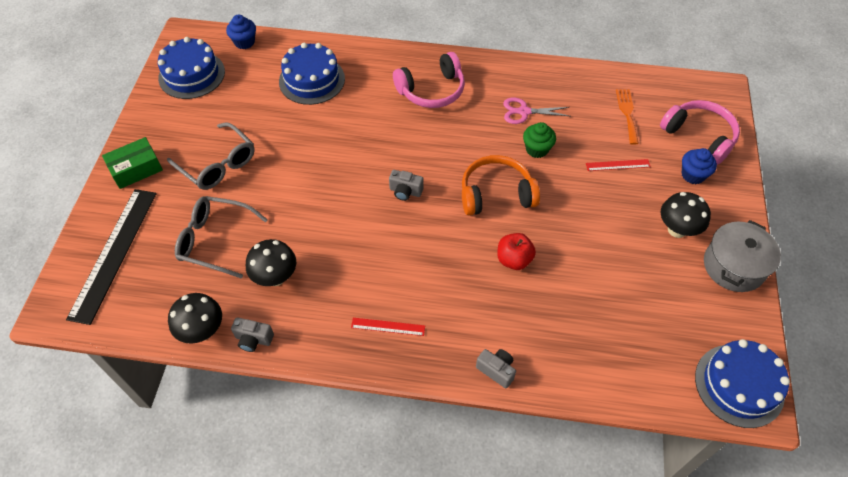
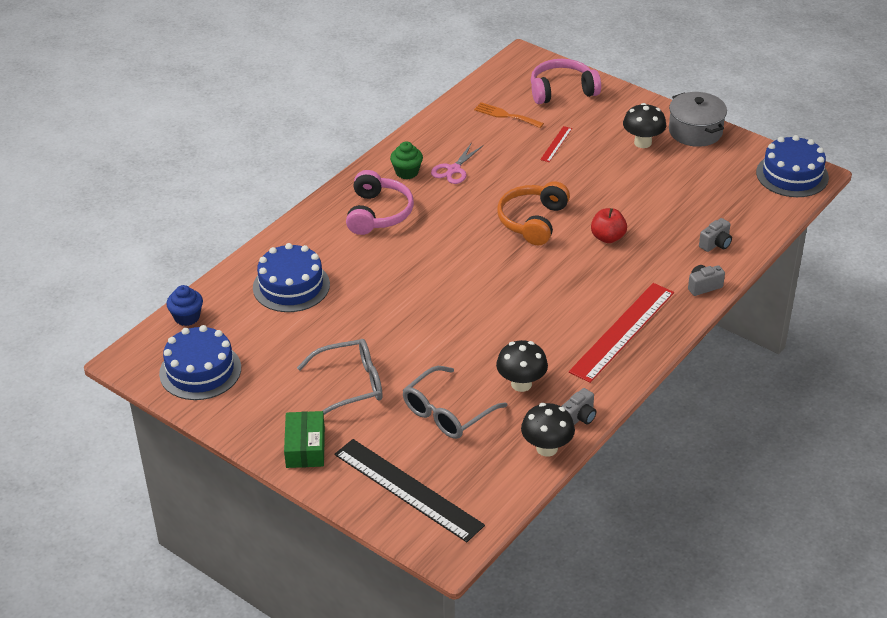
camera: 60 degrees left, 15 degrees down
red ruler [351,318,425,336] -> red ruler [569,283,674,383], size x2.27
grey camera [389,170,423,201] -> grey camera moved to [699,218,732,252]
green cupcake [523,122,556,158] -> green cupcake moved to [390,141,423,179]
blue cupcake [682,148,717,184] -> none

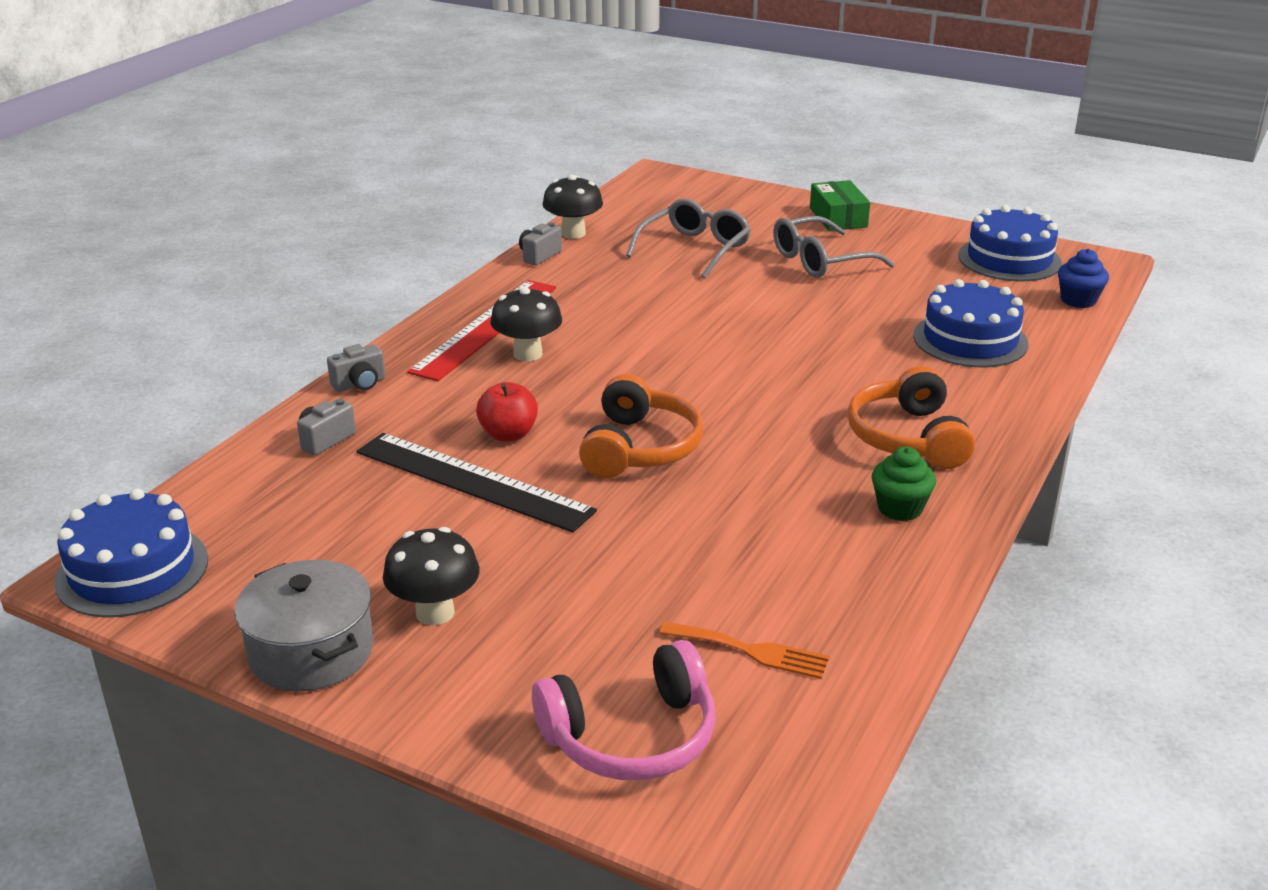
camera: 170 degrees right, 10 degrees down
black ruler [335,439,485,542] -> black ruler moved to [356,433,597,533]
pink headphones [346,170,414,235] -> orange headphones [847,366,975,469]
pink scissors [431,142,483,184] -> none
black mushroom [496,340,548,392] -> black mushroom moved to [490,287,562,361]
red ruler [540,126,572,162] -> none

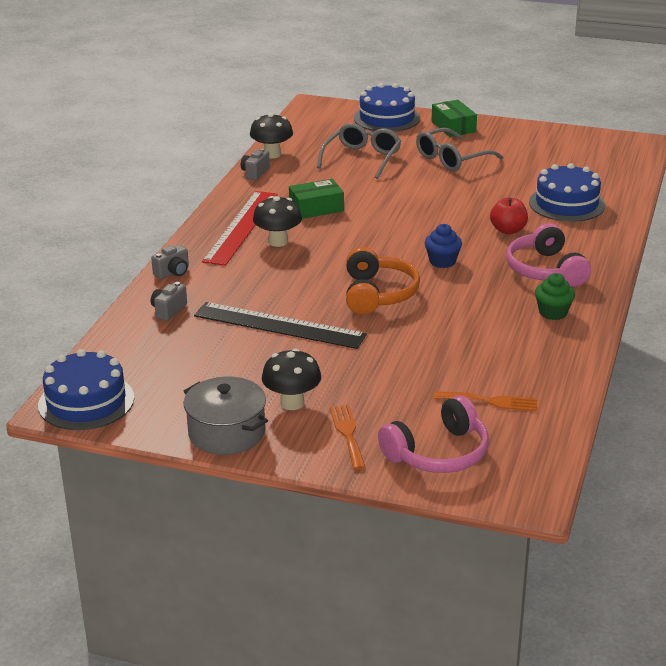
camera: 10 degrees left, 0 degrees up
red apple [476,382,538,442] -> red apple moved to [490,198,528,234]
orange headphones [847,366,975,469] -> pink headphones [506,223,591,287]
blue cake [958,205,1062,281] -> blue cake moved to [354,83,420,132]
blue cupcake [1058,249,1109,308] -> blue cupcake moved to [425,224,462,268]
none -> green box [289,179,344,219]
none -> orange fork [330,405,365,470]

